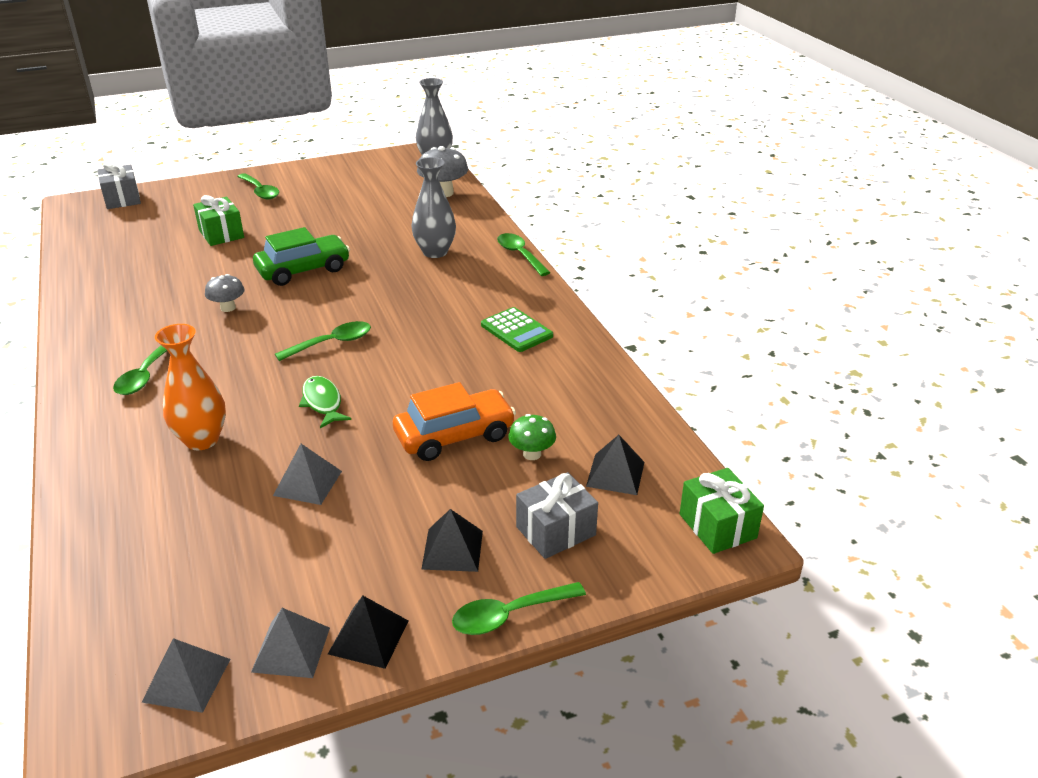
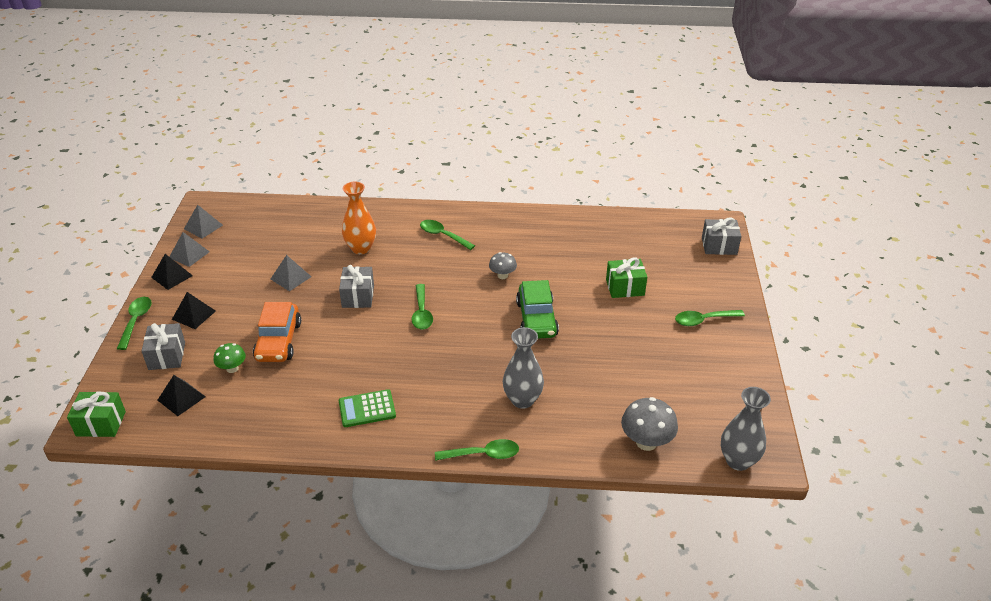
camera: 115 degrees right, 5 degrees up
green fish [299,376,351,428] -> grey gift [339,265,374,308]

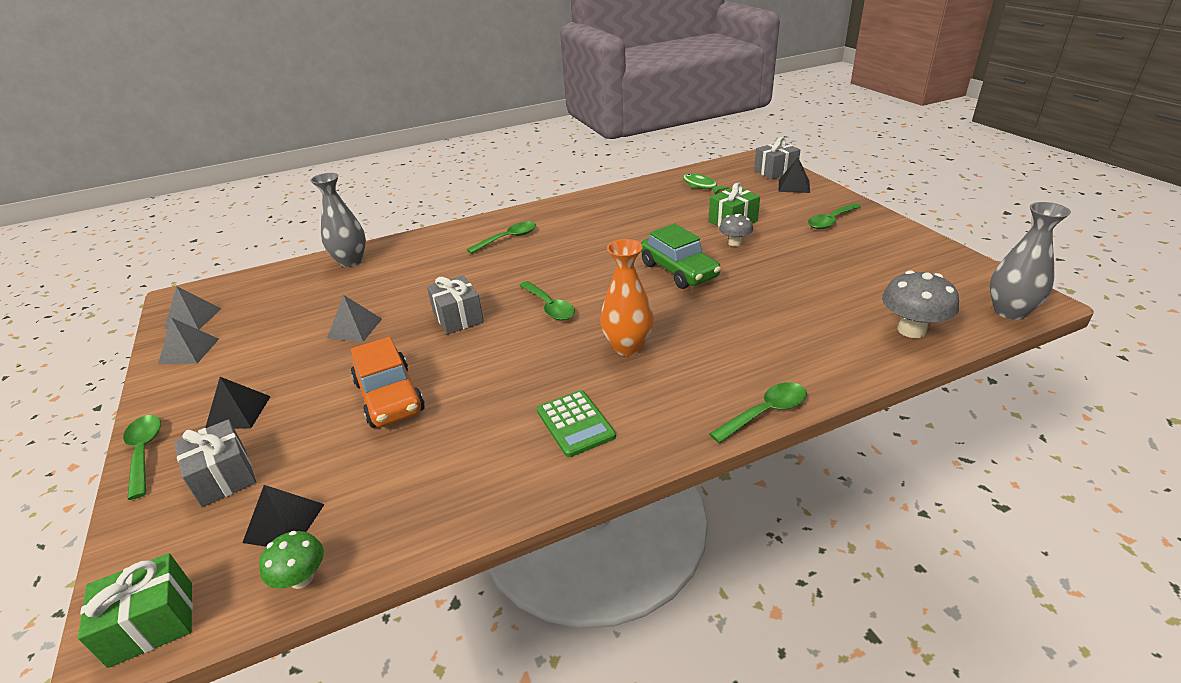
camera: 25 degrees left, 5 degrees down
black pyramid [151,254,193,290] -> black pyramid moved to [779,158,810,193]
green mushroom [214,343,246,373] -> green mushroom moved to [259,531,324,589]
green calculator [339,389,396,427] -> green calculator turned 75 degrees counterclockwise [537,390,616,457]
orange vase [342,181,376,254] -> orange vase moved to [600,239,654,356]
green spoon [420,220,475,250] -> green spoon turned 135 degrees clockwise [466,222,536,254]
grey mushroom [489,252,517,279] -> grey mushroom moved to [719,214,753,247]
grey vase [503,327,544,409] -> grey vase moved to [310,173,366,267]
none -> green fish [683,173,730,194]

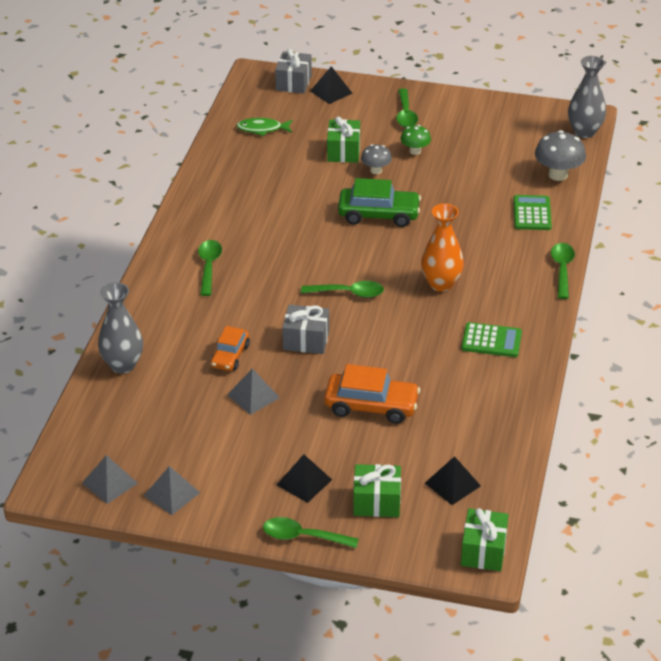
camera: 55 degrees left, 5 degrees up
grey gift [174,419,256,507] -> green gift [353,464,401,517]
green mushroom [259,531,324,589] -> green mushroom moved to [401,125,431,155]
none -> orange car [210,326,250,371]
none -> green calculator [513,195,552,230]

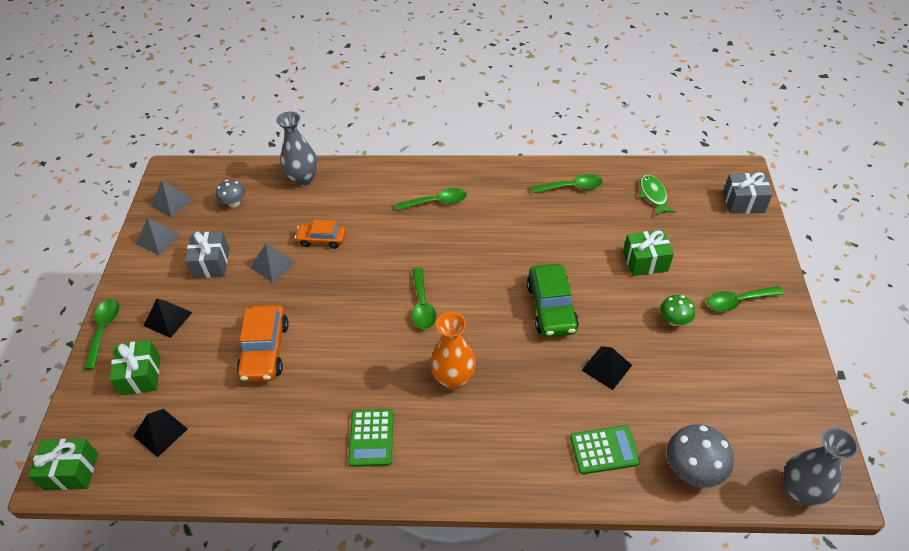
camera: 80 degrees right, 10 degrees up
grey gift [282,305,329,354] -> grey gift moved to [185,231,229,278]
black pyramid [310,66,353,104] -> black pyramid moved to [581,346,632,390]
grey mushroom [361,144,392,174] -> grey mushroom moved to [216,180,245,208]
green spoon [551,243,575,299] -> green spoon moved to [531,174,602,193]

